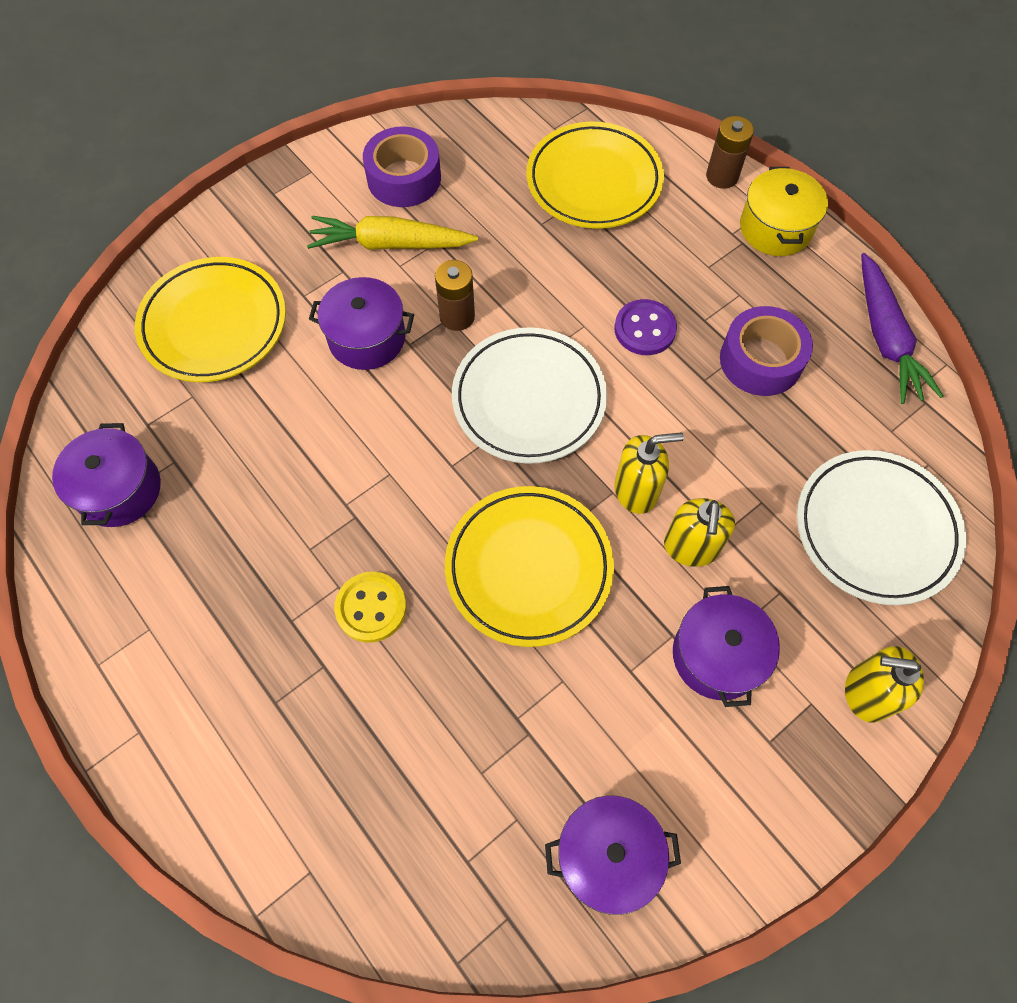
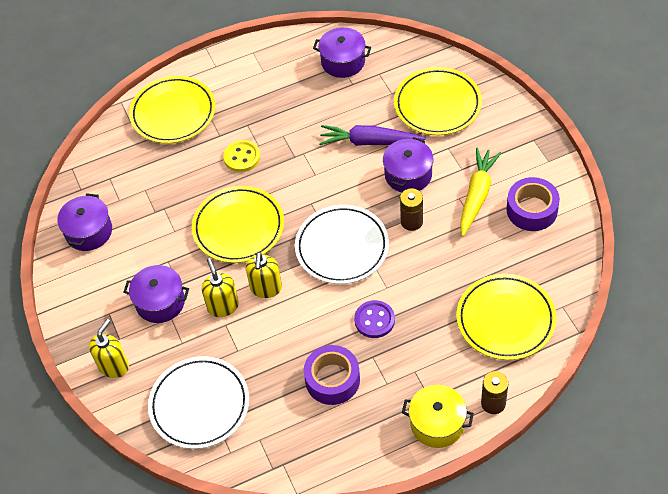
camera: 110 degrees right, 10 degrees down
yellow soap dispenser [664,498,735,567] -> yellow soap dispenser turned 45 degrees clockwise [202,258,239,317]
purple carrot [861,253,943,404] -> purple carrot moved to [319,125,425,146]
none -> yellow plate [129,76,215,144]

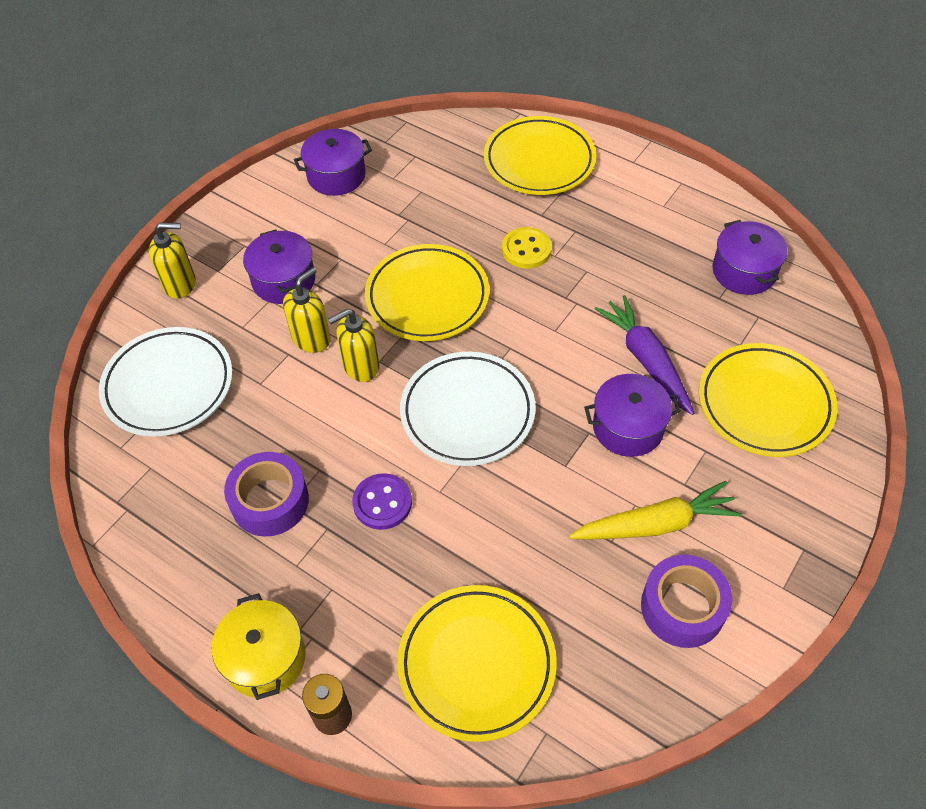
camera: 55 degrees right, 0 degrees up
brown battery [400,188,423,231] -> none

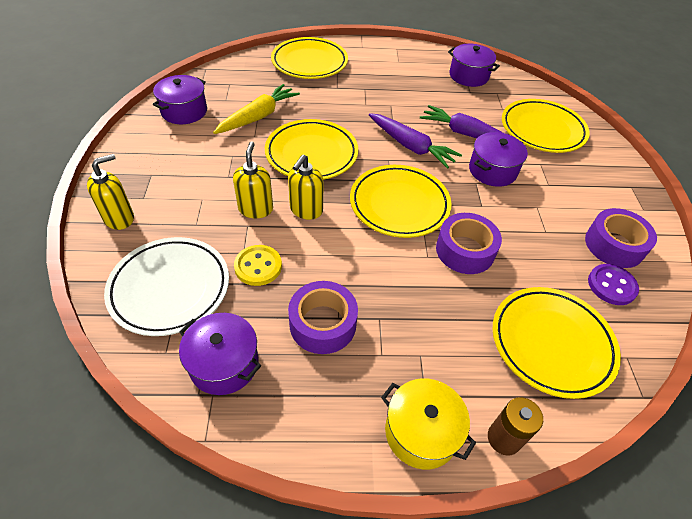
camera: 40 degrees left, 5 degrees down
purple pot [243,229,315,304] -> purple pot moved to [179,313,261,395]
purple button [352,473,412,530] -> purple button moved to [588,264,639,305]
white plate [400,352,536,466] -> yellow plate [350,165,451,238]
yellow button [502,227,552,269] -> yellow button moved to [234,245,282,286]
yellow carrot [569,481,742,540] -> yellow carrot moved to [213,84,300,134]
none -> purple carrot [369,113,462,169]
none -> purple tape [436,213,502,274]

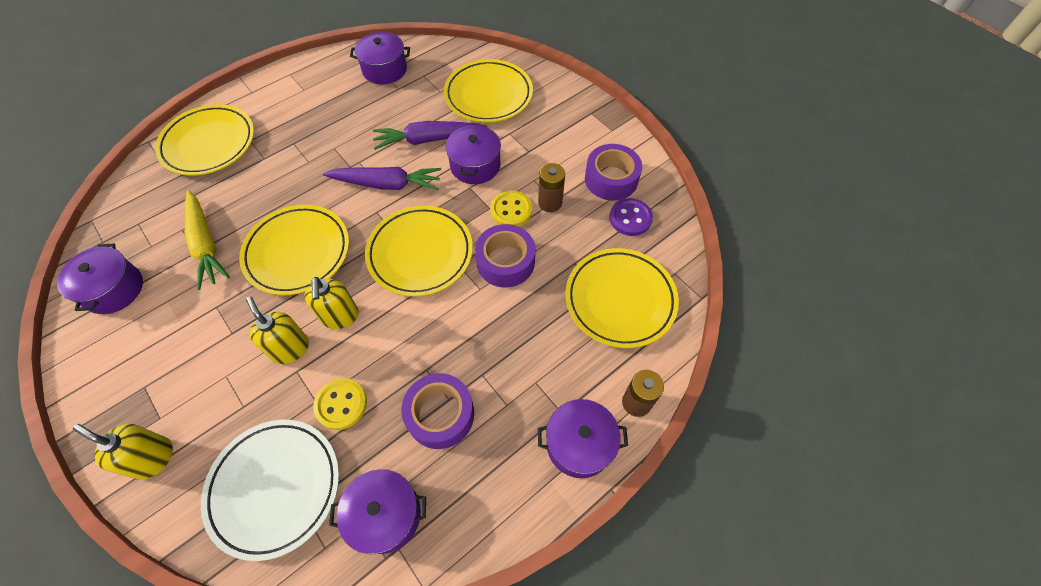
camera: 35 degrees left, 10 degrees up
yellow soap dispenser [87,154,134,230] -> yellow soap dispenser turned 75 degrees counterclockwise [73,424,173,480]
yellow carrot [213,84,300,134] -> yellow carrot turned 150 degrees clockwise [185,191,230,290]
yellow pot [381,378,476,470] -> purple pot [538,399,628,478]
none -> yellow button [490,190,532,227]
none -> brown battery [538,163,565,212]

